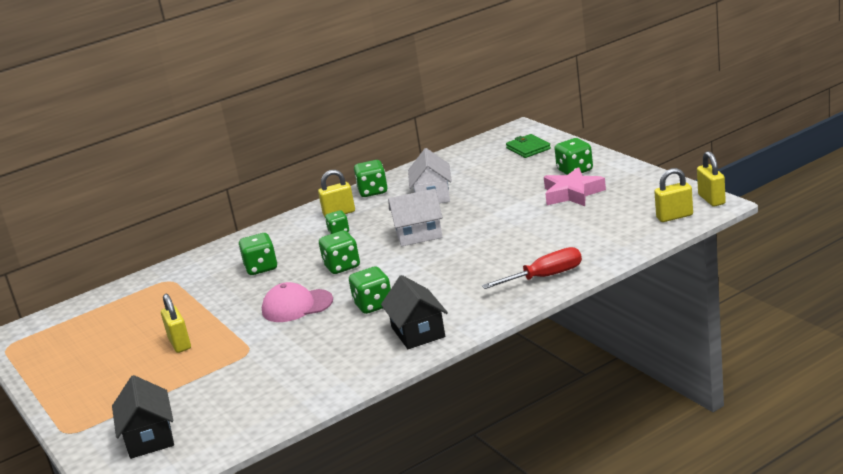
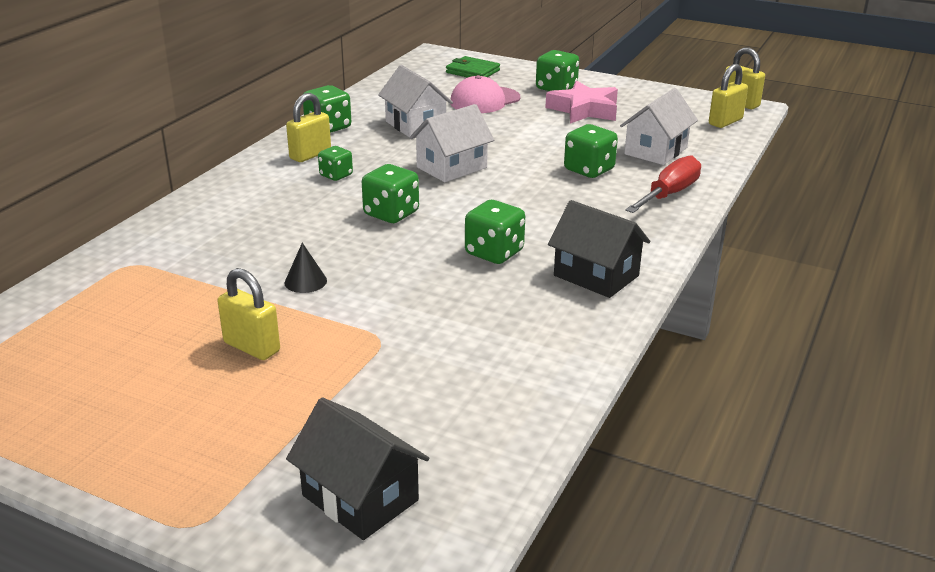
camera: 35 degrees left, 5 degrees up
green dice [238,233,277,275] -> green dice moved to [564,124,618,178]
pink cap [262,282,333,322] -> pink cap moved to [450,75,520,113]
none -> black cone [285,242,327,293]
none -> white house [620,88,698,165]

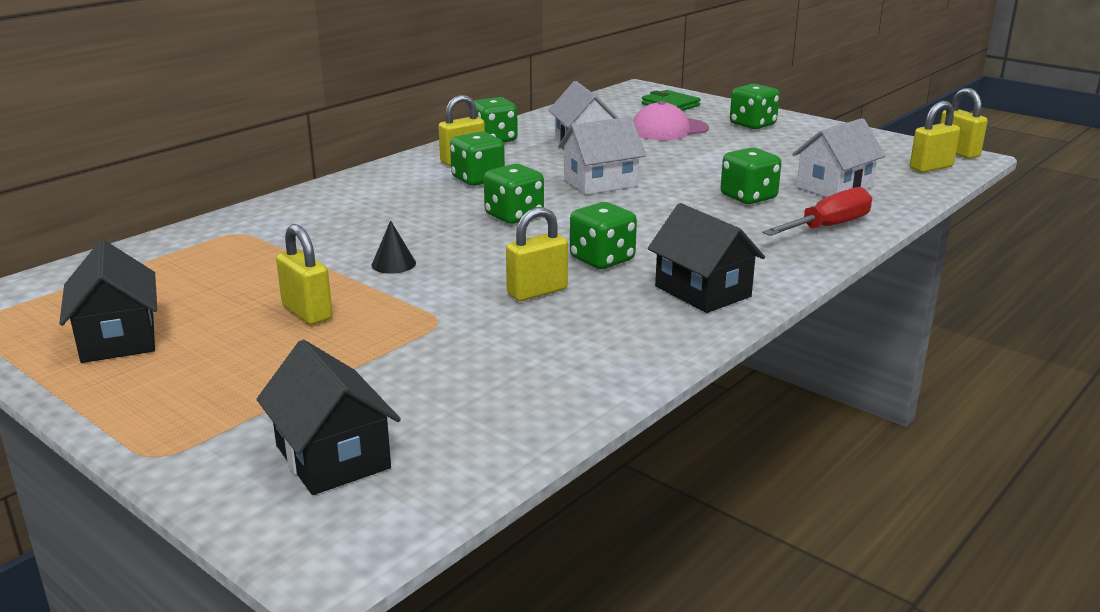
camera: 15 degrees right, 5 degrees down
green dice [318,146,353,181] -> green dice [450,132,505,186], size x1.56
pink star [545,81,618,124] -> none
none -> black house [59,240,157,363]
none -> yellow padlock [506,207,568,301]

